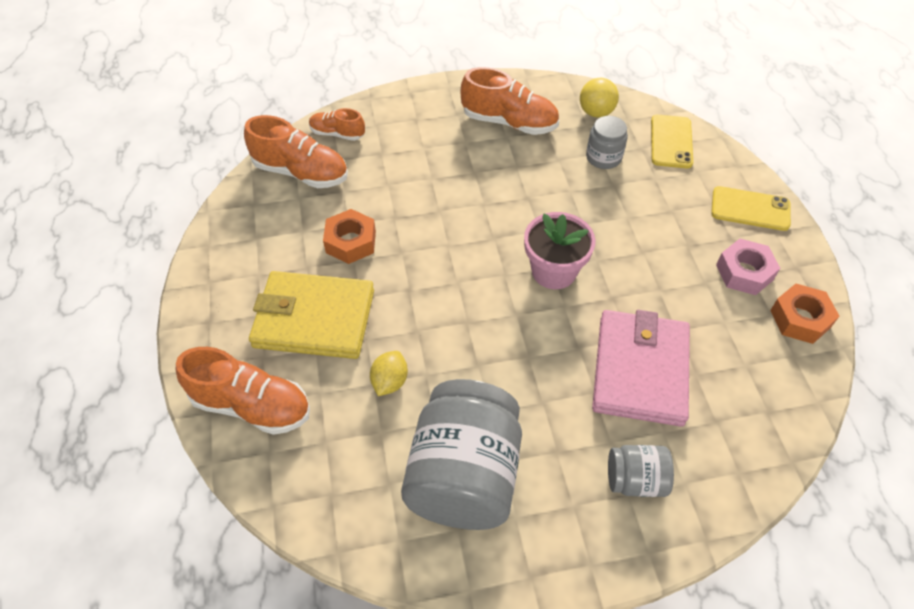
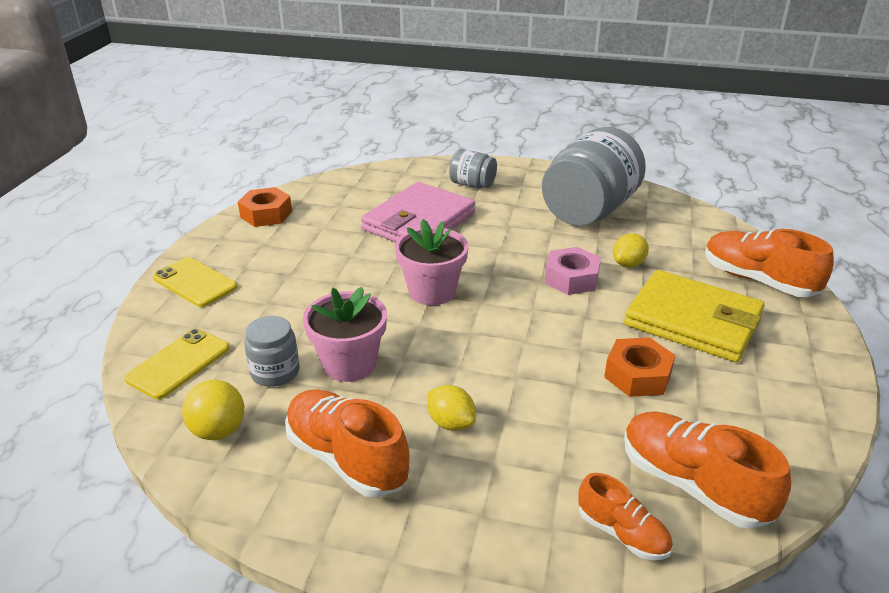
camera: 155 degrees left, 20 degrees down
pink nut [716,239,780,295] -> pink nut moved to [545,247,601,295]
none -> pink flower pot [303,287,387,382]
none -> yellow lemon [427,385,476,431]

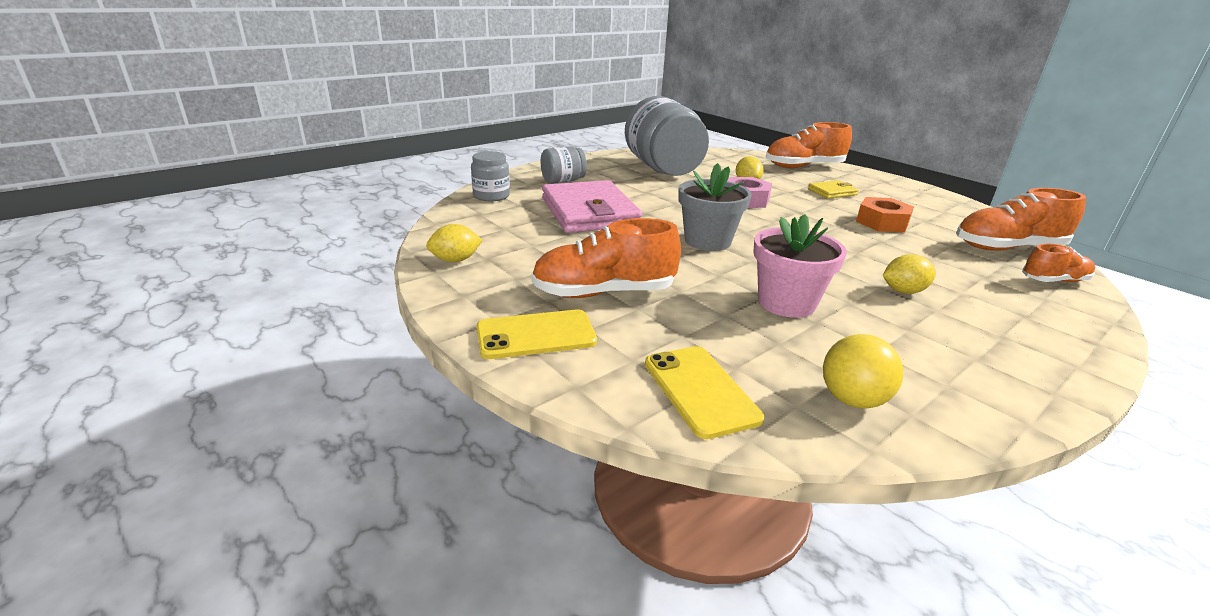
camera: 55 degrees left, 5 degrees down
orange nut [238,187,292,227] -> yellow lemon [426,224,483,262]
grey jar [244,316,299,387] -> grey jar moved to [471,151,510,201]
orange shoe [285,389,410,497] -> orange shoe moved to [531,218,681,298]
pink flower pot [395,219,469,305] -> grey flower pot [678,163,752,251]
yellow wallet [624,270,764,362] -> yellow wallet [808,180,859,199], size x0.45

